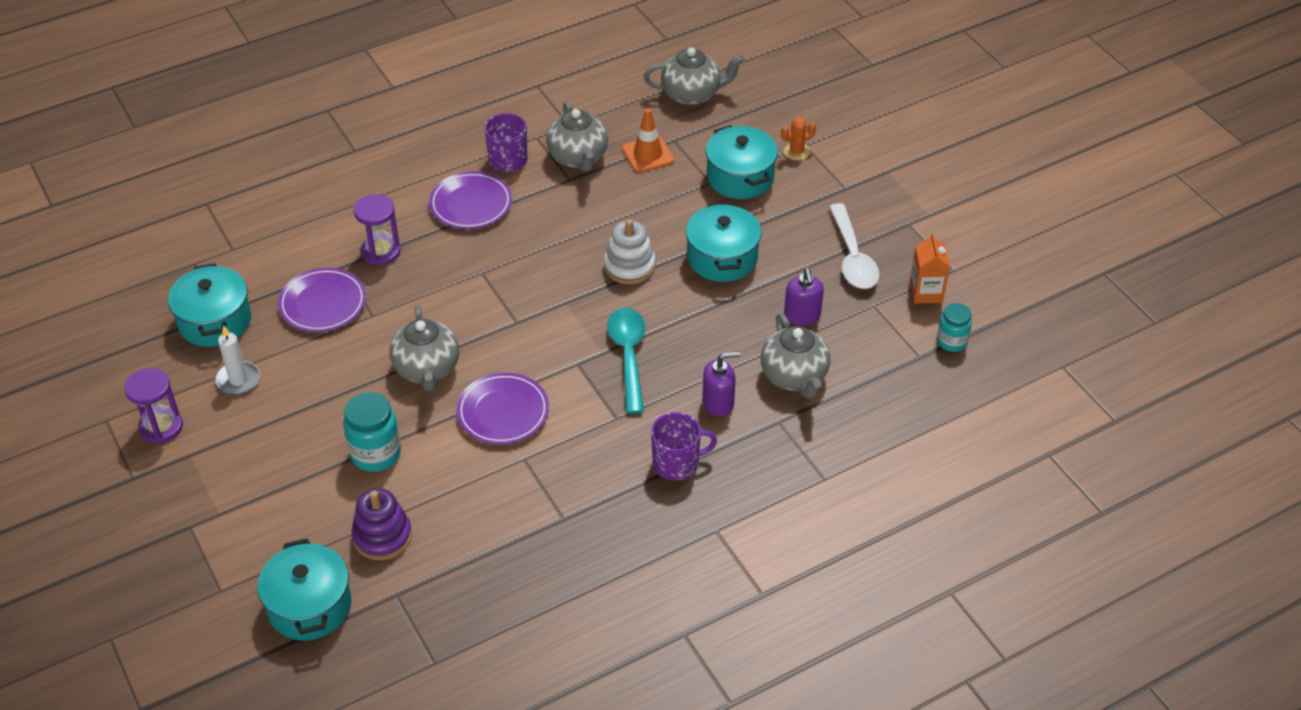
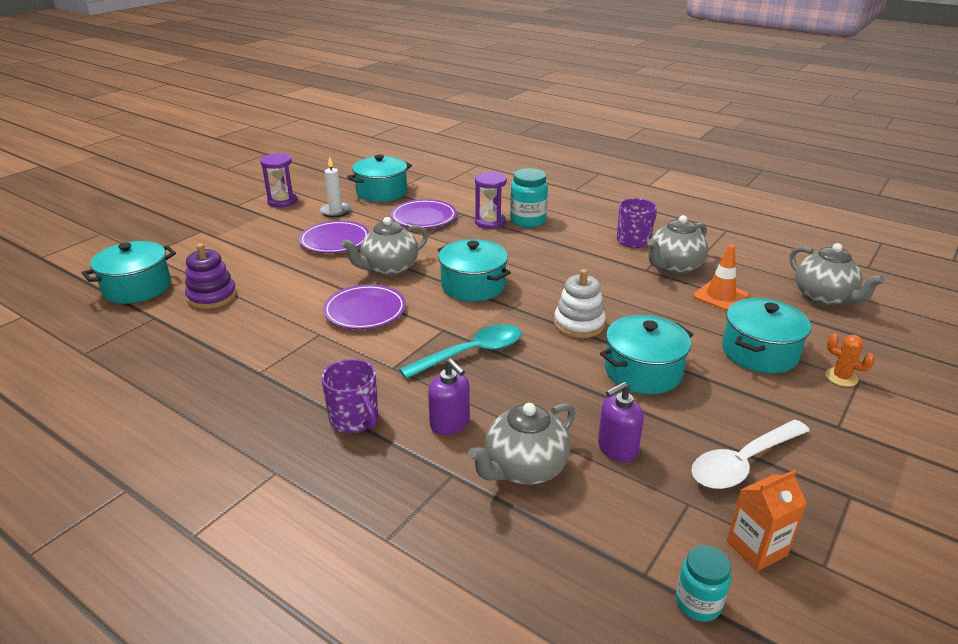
camera: 65 degrees right, 15 degrees down
turquoise jar [343,392,401,472] -> turquoise jar moved to [510,168,548,228]
purple plate [429,171,512,229] -> purple plate moved to [299,221,369,253]
none -> turquoise pot [438,239,511,302]

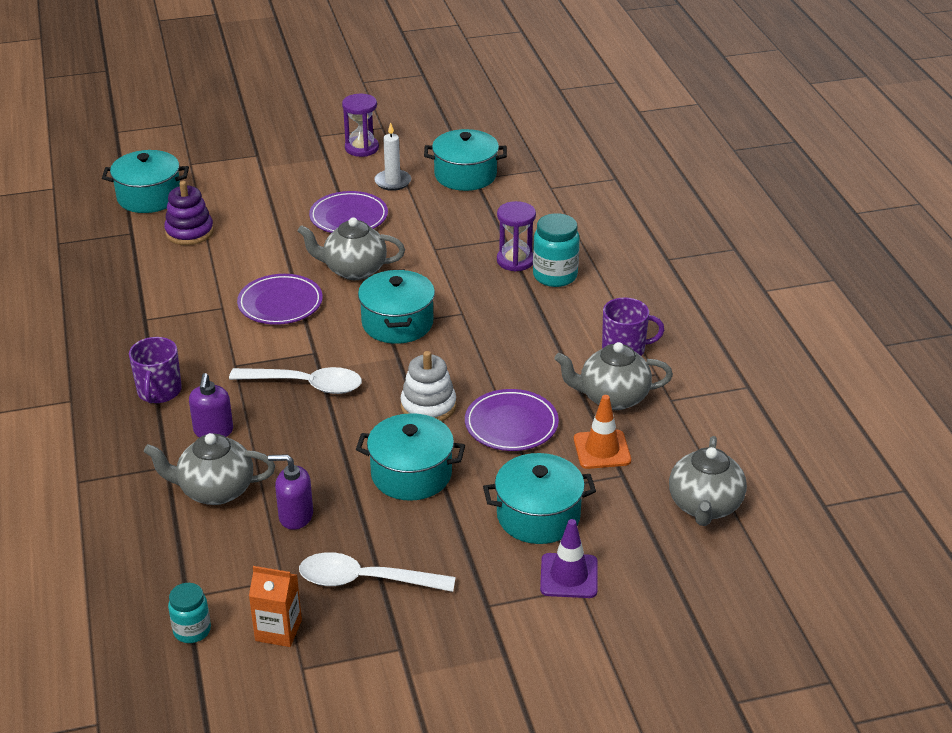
camera: 40 degrees right, 5 degrees up
purple plate [391,199,457,228] -> purple plate moved to [465,389,559,451]
turquoise spoon [399,324,522,379] -> white spoon [229,367,362,394]
orange cactus [825,334,875,387] -> purple traffic cone [540,519,598,598]

